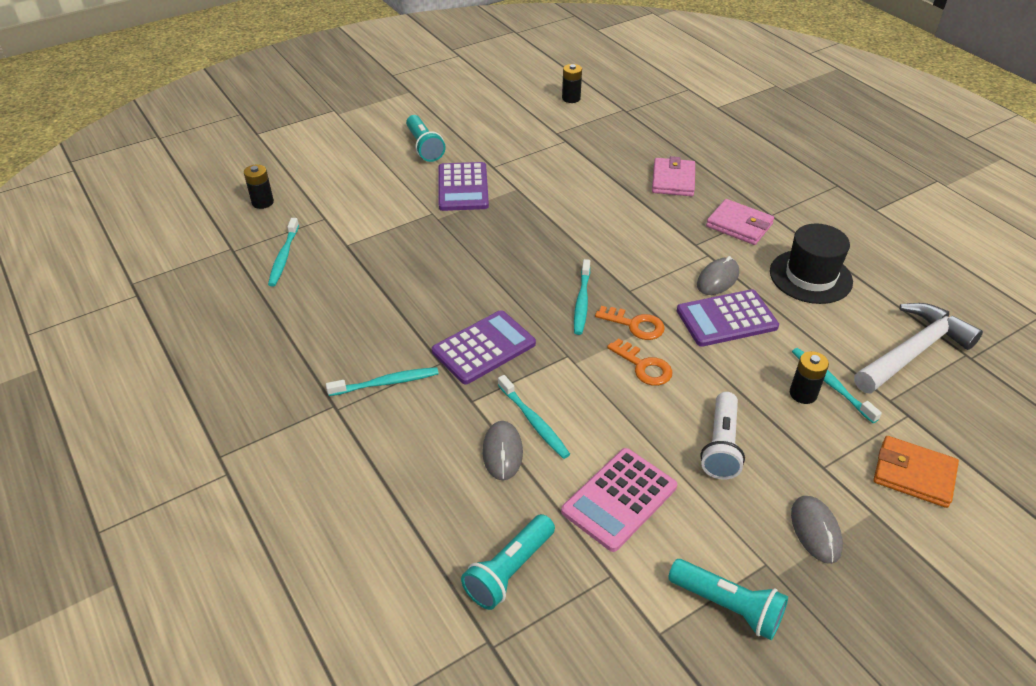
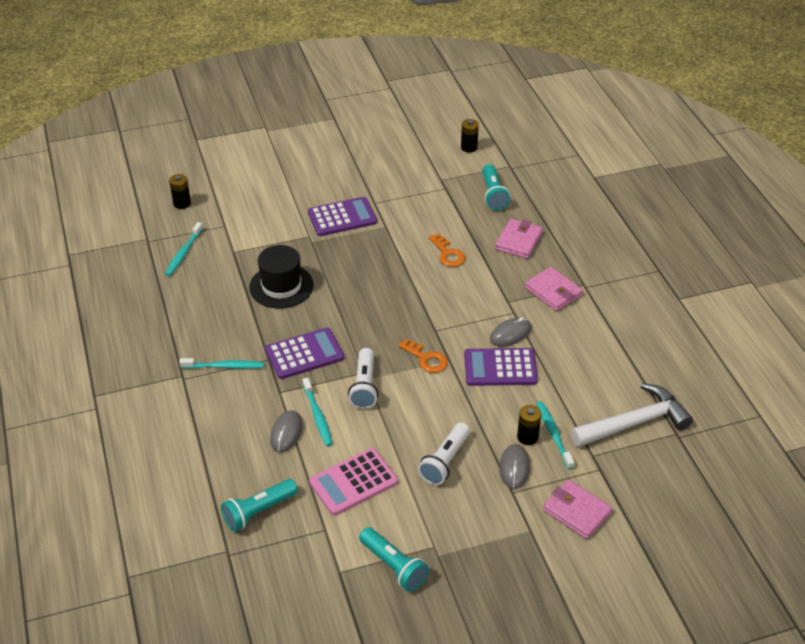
camera: 15 degrees right, 0 degrees up
turquoise flashlight [406,115,446,162] -> turquoise flashlight moved to [482,164,510,210]
purple calculator [439,162,489,211] -> purple calculator turned 120 degrees counterclockwise [308,197,377,236]
turquoise toothbrush [574,259,590,335] -> none
orange key [607,338,673,386] -> orange key moved to [429,233,465,267]
black hat [770,223,853,304] -> black hat moved to [249,245,314,309]
grey mouse [791,496,843,564] -> grey mouse moved to [499,444,530,489]
orange wallet [873,436,959,508] -> pink wallet [543,480,612,539]
none -> white flashlight [348,348,378,409]

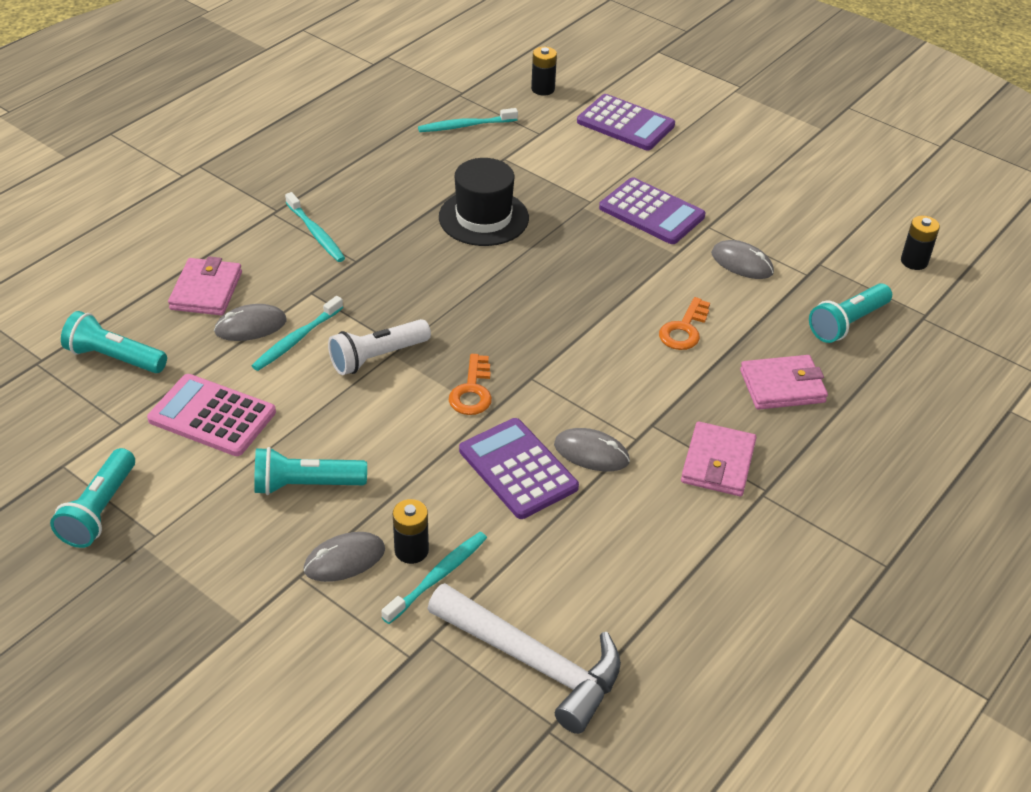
camera: 55 degrees right, 0 degrees up
purple calculator [265,328,344,379] -> purple calculator moved to [577,94,675,150]
white flashlight [418,423,470,485] -> turquoise flashlight [254,447,367,495]
pink wallet [543,480,612,539] -> pink wallet moved to [168,256,242,315]
none -> grey mouse [711,240,774,279]

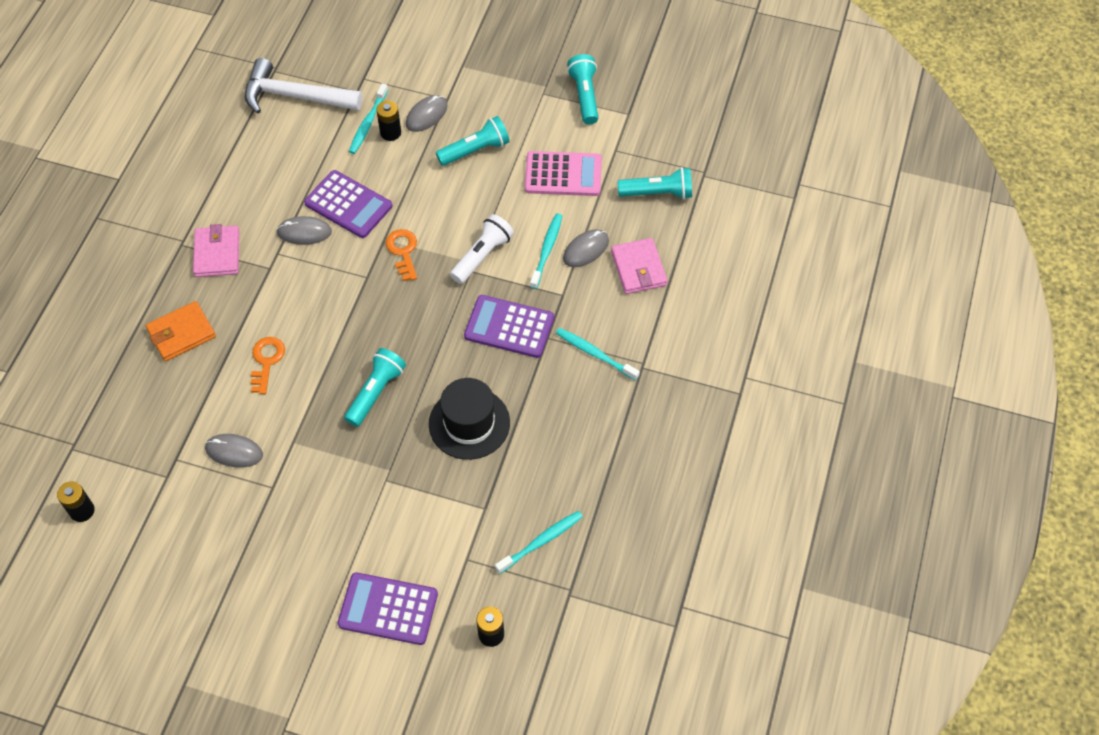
camera: 160 degrees right, 15 degrees up
purple calculator [599,177,705,244] -> purple calculator moved to [464,295,554,358]
pink wallet [740,355,828,410] -> orange wallet [146,301,216,361]
turquoise flashlight [809,283,892,343] -> turquoise flashlight moved to [344,348,406,427]

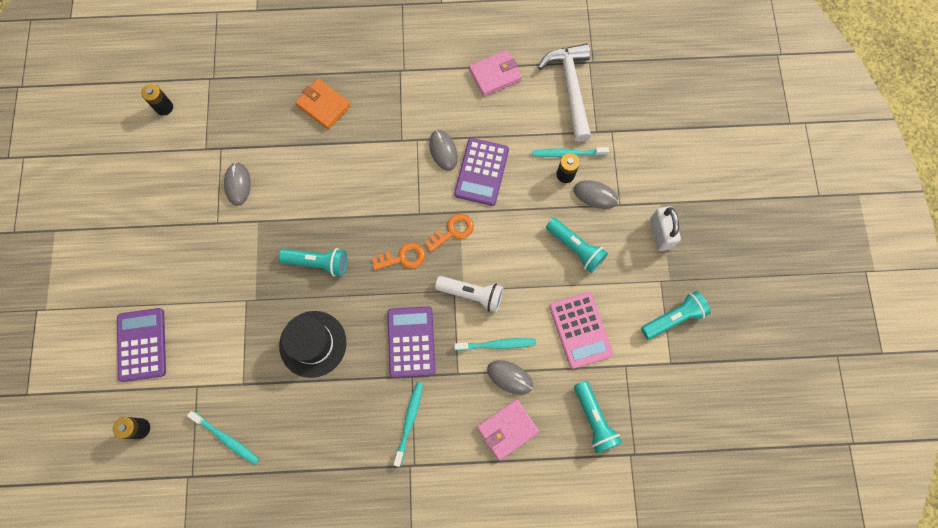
camera: 70 degrees right, 15 degrees up
pink wallet [193,224,239,277] -> pink wallet moved to [469,50,522,97]
orange key [251,337,285,394] -> orange key moved to [372,243,425,270]
none -> white padlock [650,206,681,251]

